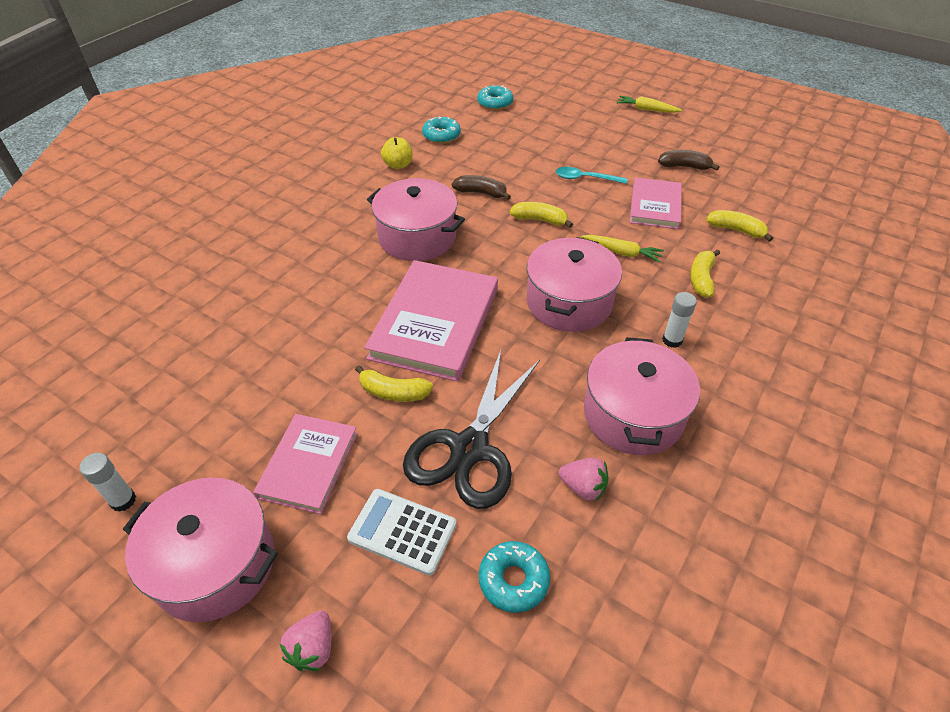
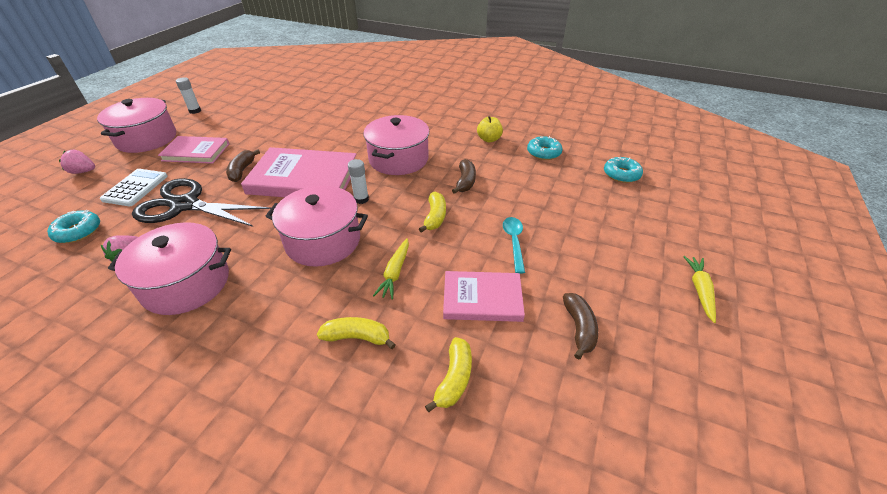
camera: 80 degrees right, 5 degrees down
yellow banana [355,365,433,402] -> brown banana [226,149,260,182]
white glue stick [662,292,697,348] -> white glue stick moved to [348,159,369,204]

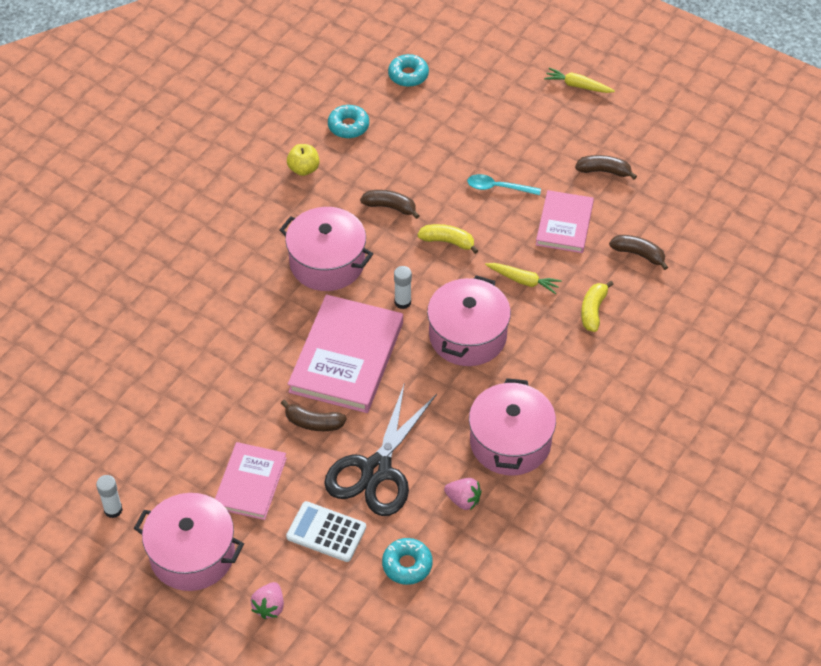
camera: 80 degrees left, 10 degrees up
yellow banana [425,337,472,412] -> brown banana [609,235,668,270]

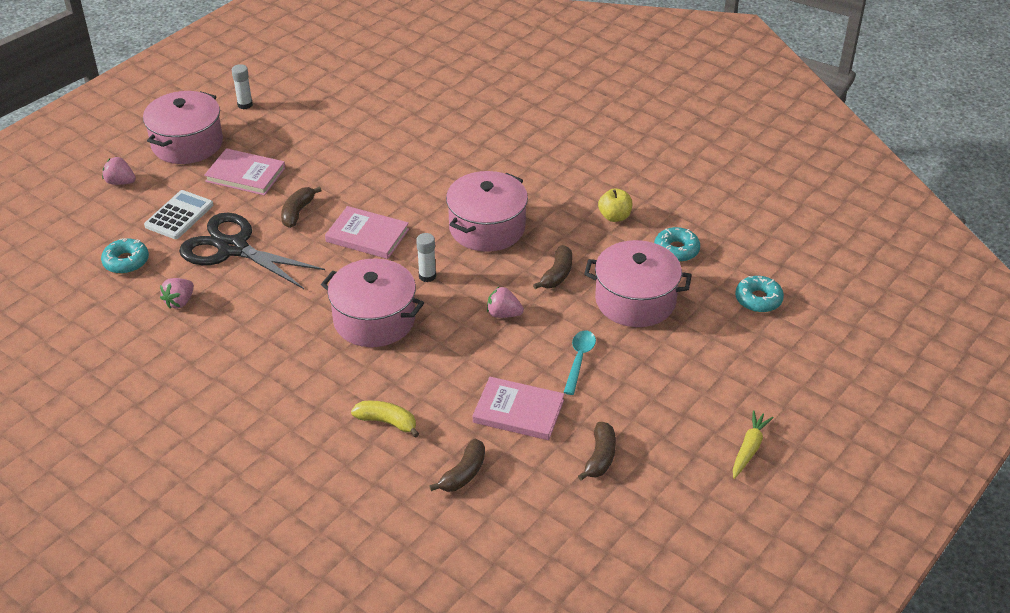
camera: 95 degrees right, 10 degrees down
pink book [288,294,403,413] -> pink book [325,206,409,259], size x0.61
yellow banana [417,224,479,254] -> pink strawberry [487,287,524,318]
pink pot [469,378,556,476] -> pink pot moved to [584,240,692,327]
yellow carrot [485,263,562,294] -> none

